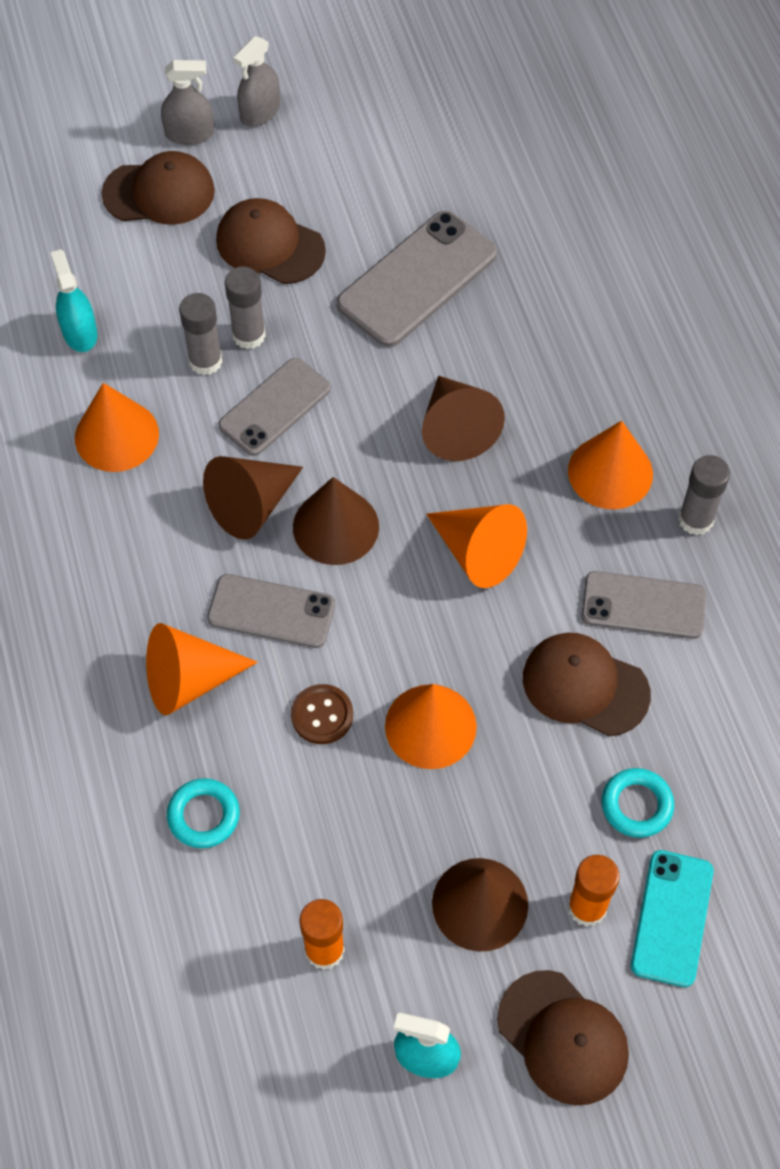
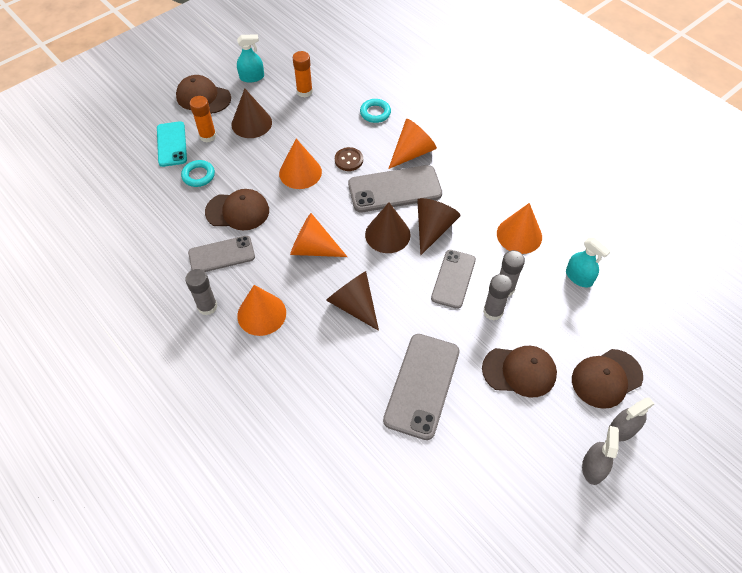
camera: 155 degrees right, 5 degrees down
grey phone [207,574,335,648] -> grey phone [348,165,442,212], size x1.50

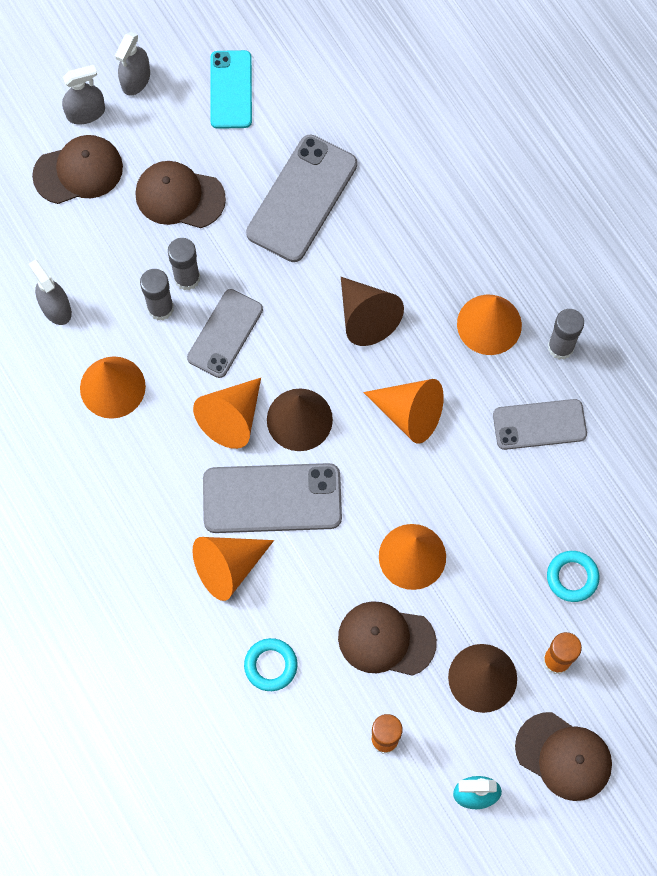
camera: 170 degrees left, 15 degrees up
turquoise phone [157,121,187,167] -> turquoise phone moved to [210,50,252,129]
brown cap [205,189,269,230] -> brown cap moved to [338,601,437,676]
brown button [335,147,363,171] -> none
brown cone [417,198,461,255] -> orange cone [193,378,261,449]
turquoise spray bottle [566,238,611,287] -> grey spray bottle [28,259,72,325]

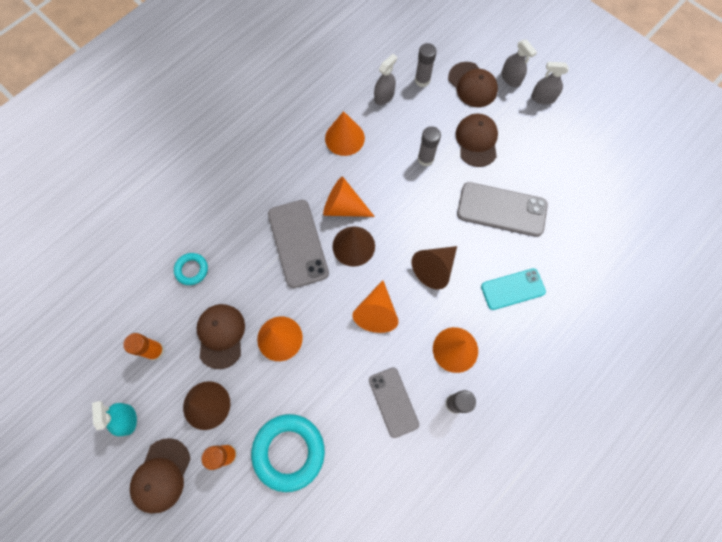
camera: 75 degrees right, 0 degrees up
grey glue stick [140,269,174,320] -> grey glue stick moved to [415,43,437,87]
grey phone [187,289,263,378] -> none
orange cone [193,537,274,601] -> none
turquoise phone [210,50,252,129] -> turquoise phone moved to [481,268,546,310]
turquoise ring [547,551,600,602] -> turquoise ring [251,414,325,492], size x1.93

